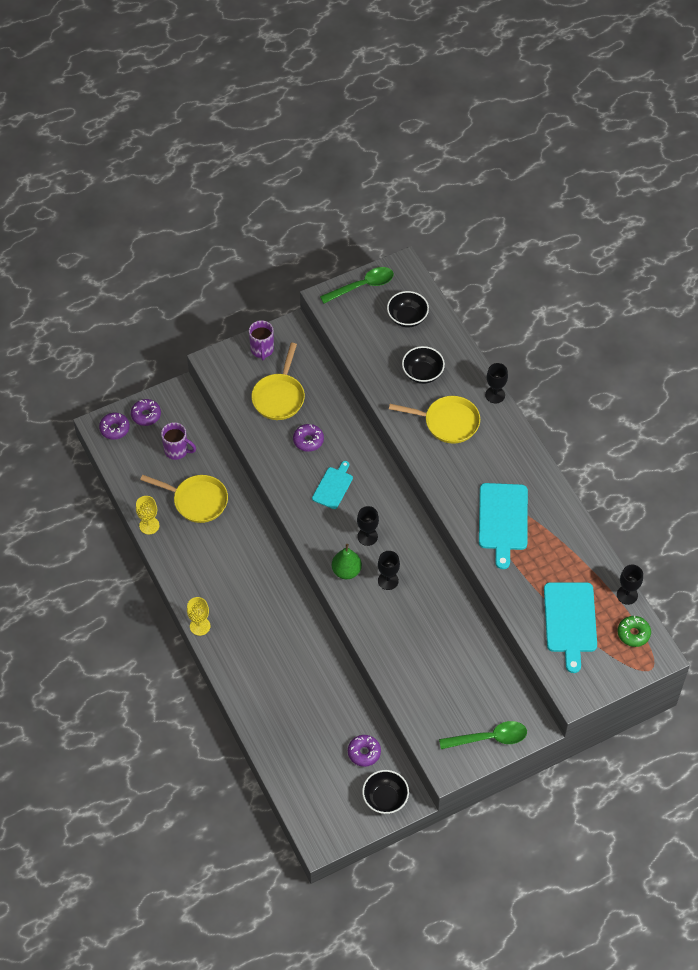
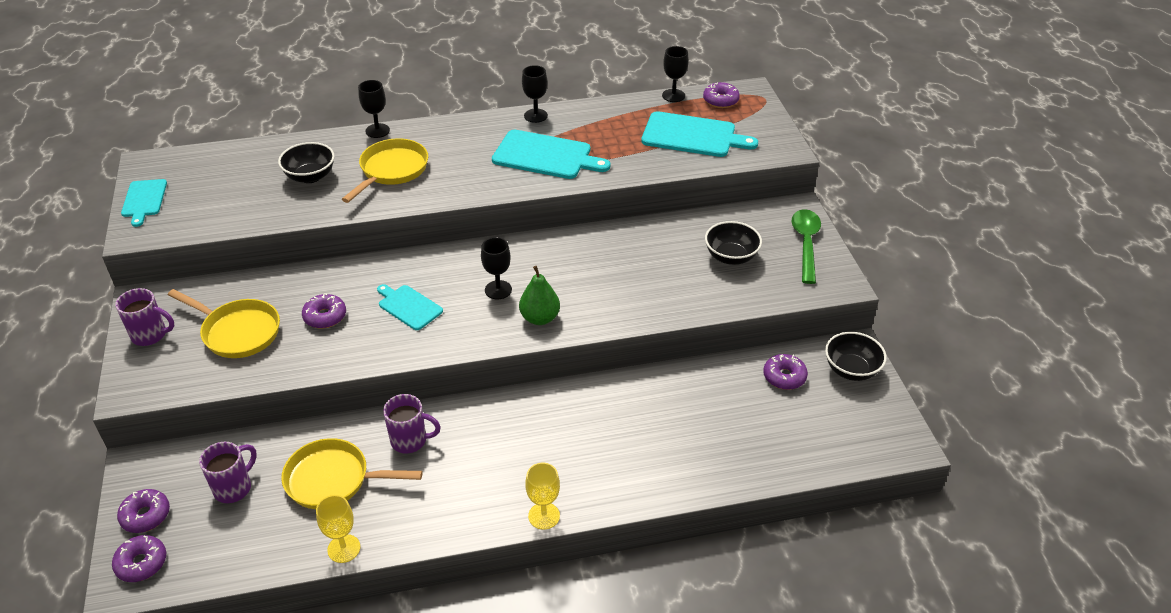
camera: 75 degrees left, 15 degrees down
yellow pan [140,475,228,523] -> yellow pan turned 120 degrees counterclockwise [281,438,423,509]
green spoon [320,267,394,304] -> turquoise cutting board [121,179,167,227]
black goblet [378,551,400,590] -> black goblet moved to [522,65,548,123]
black bowl [387,291,429,328] -> black bowl moved to [705,221,762,265]
green donut [618,616,651,647] -> purple donut [703,82,740,108]
none -> purple mug [383,394,441,453]

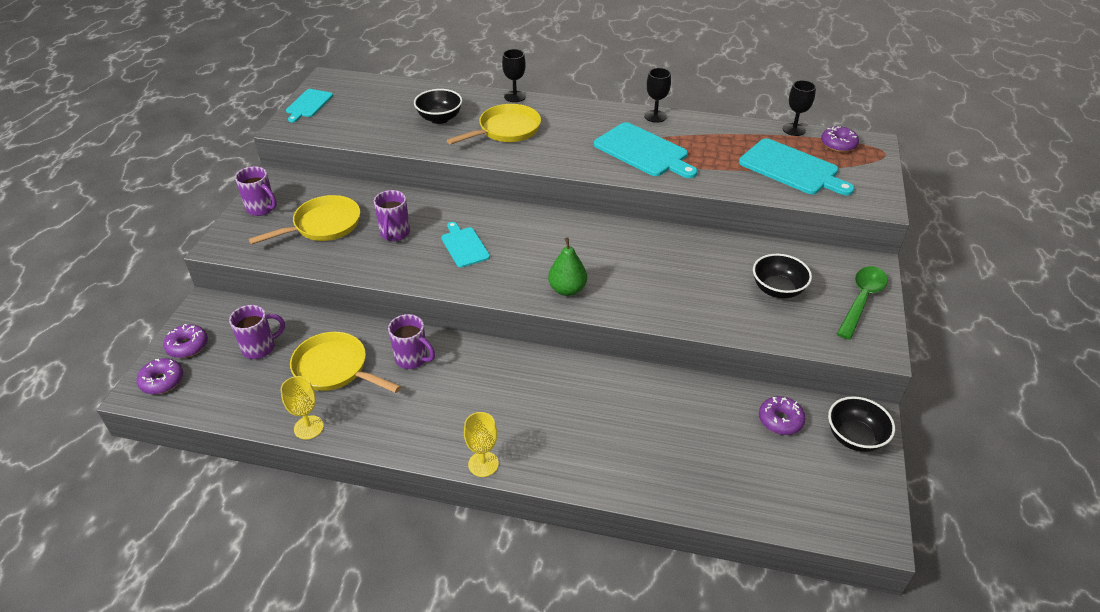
camera: 25 degrees right, 0 degrees up
yellow pan [168,289,280,358] -> yellow pan turned 90 degrees counterclockwise [249,195,360,244]
purple donut [302,293,346,328] -> purple mug [374,190,410,241]
black goblet [481,237,512,299] -> none

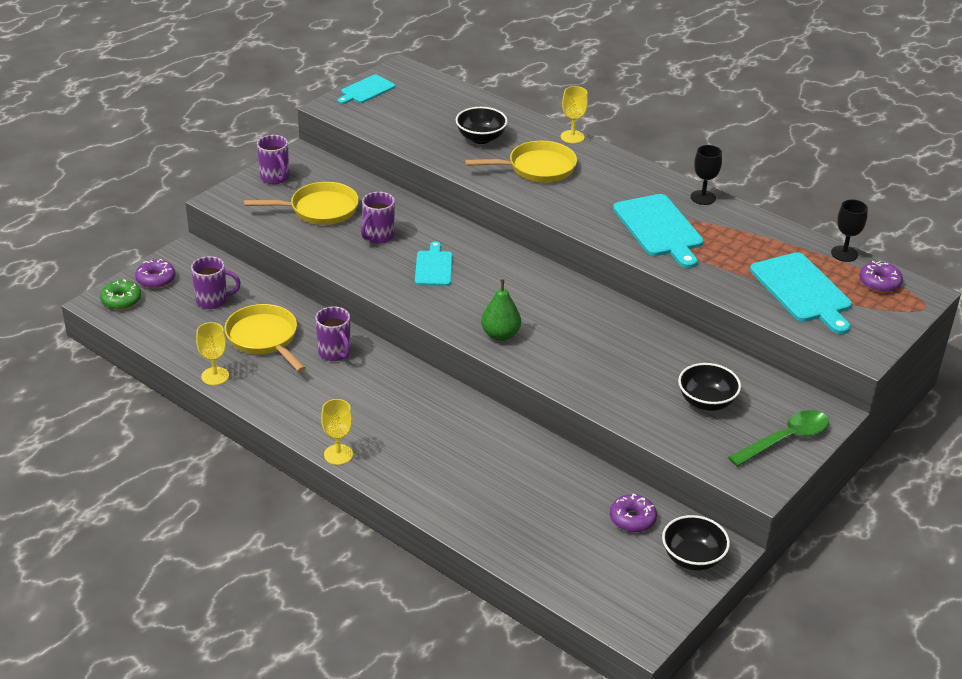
camera: 25 degrees right, 5 degrees down
purple donut [136,358,183,394] -> green donut [100,279,141,310]
black goblet [502,49,526,102] -> yellow goblet [561,86,588,143]

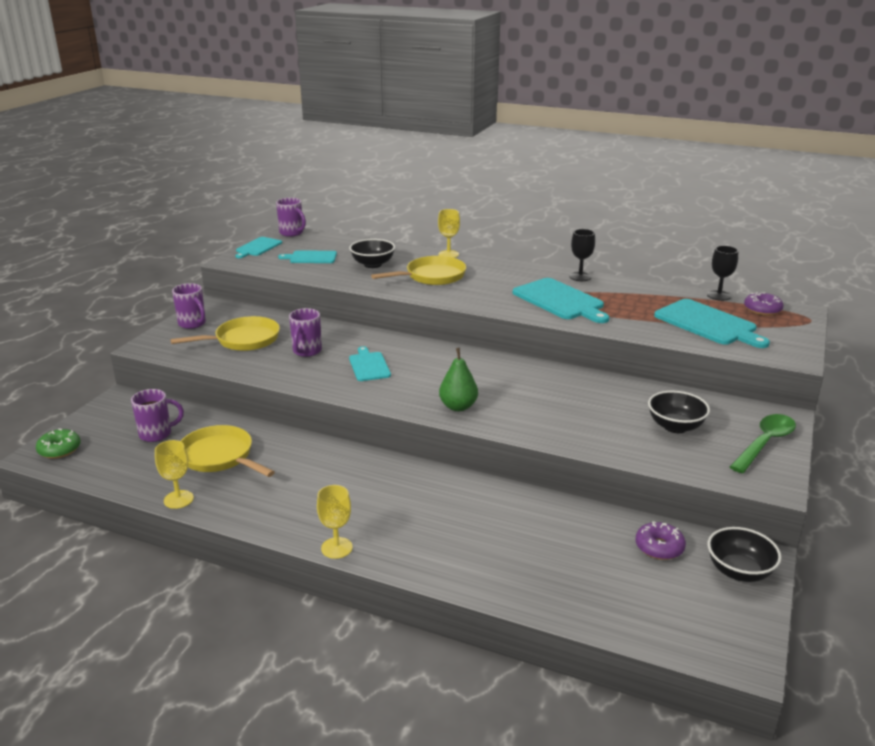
camera: 15 degrees left, 10 degrees down
purple donut [135,259,176,289] -> none
purple mug [315,306,351,361] -> purple mug moved to [276,198,306,237]
none -> turquoise cutting board [278,251,337,263]

